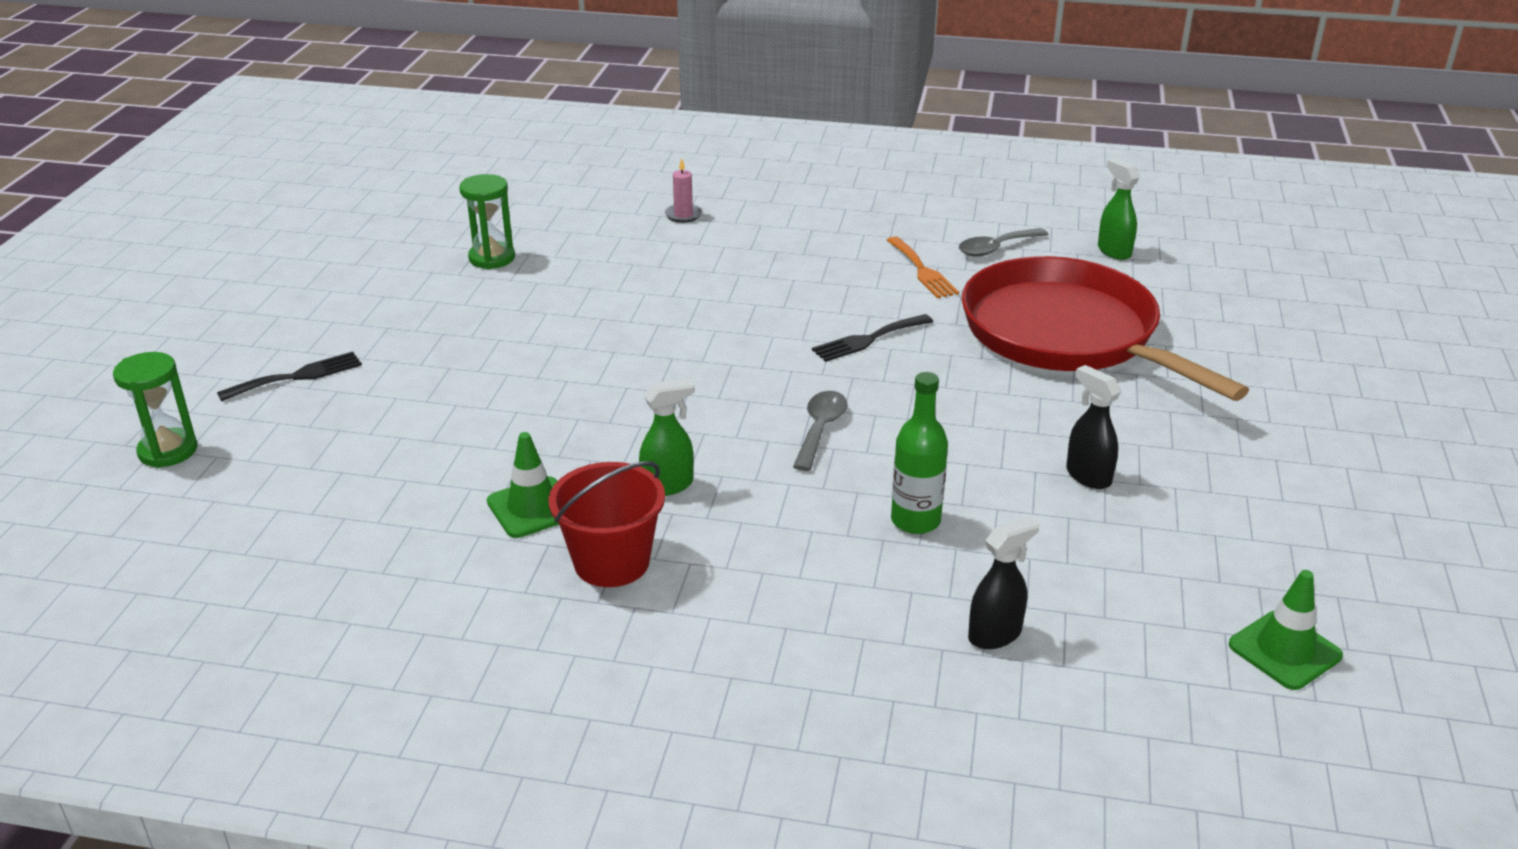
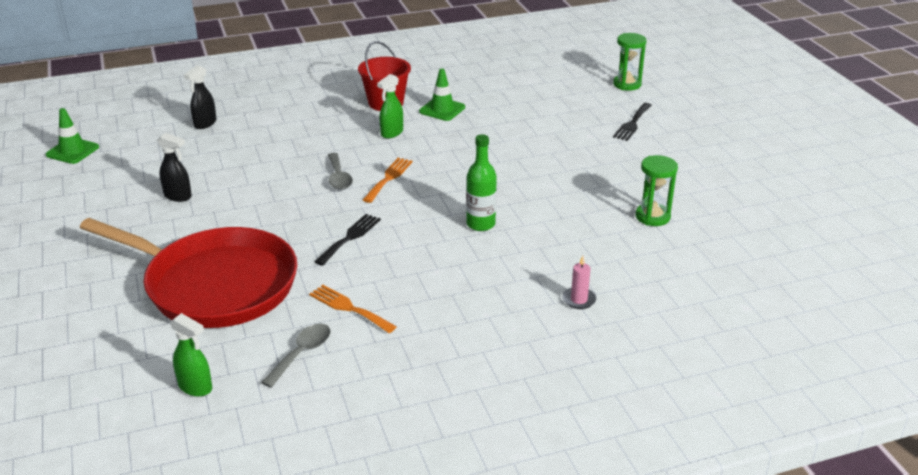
camera: 150 degrees right, 0 degrees up
green bottle [891,372,948,534] -> green bottle moved to [466,134,497,231]
none -> orange fork [363,158,413,203]

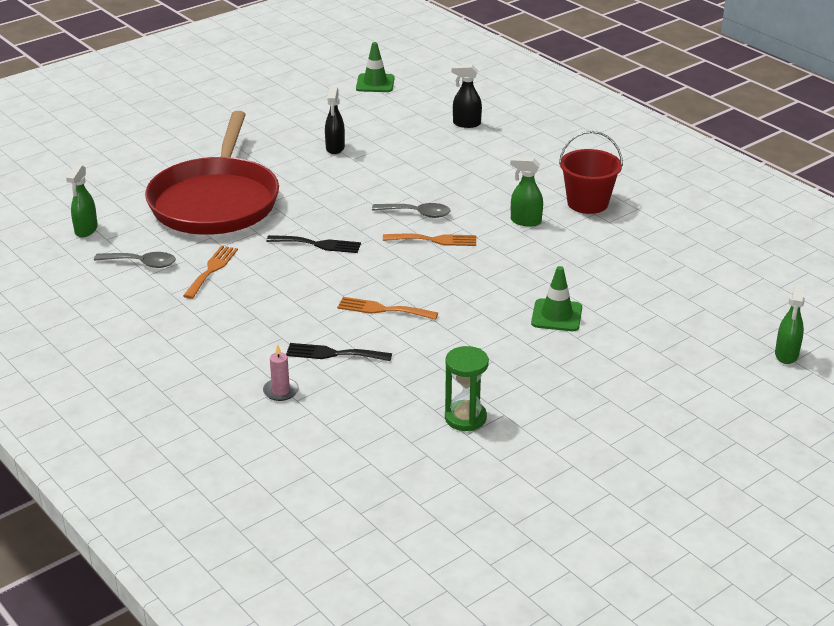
camera: 70 degrees right, 0 degrees up
grey spoon [328,153,353,190] -> grey spoon turned 135 degrees counterclockwise [372,203,451,218]
green traffic cone [419,69,465,121] -> green traffic cone moved to [531,266,582,331]
green bottle [466,134,497,231] -> orange fork [337,297,438,320]
green hourglass [613,33,646,91] -> green spray bottle [775,284,805,364]
black fork [613,103,652,141] -> black fork moved to [286,343,392,361]

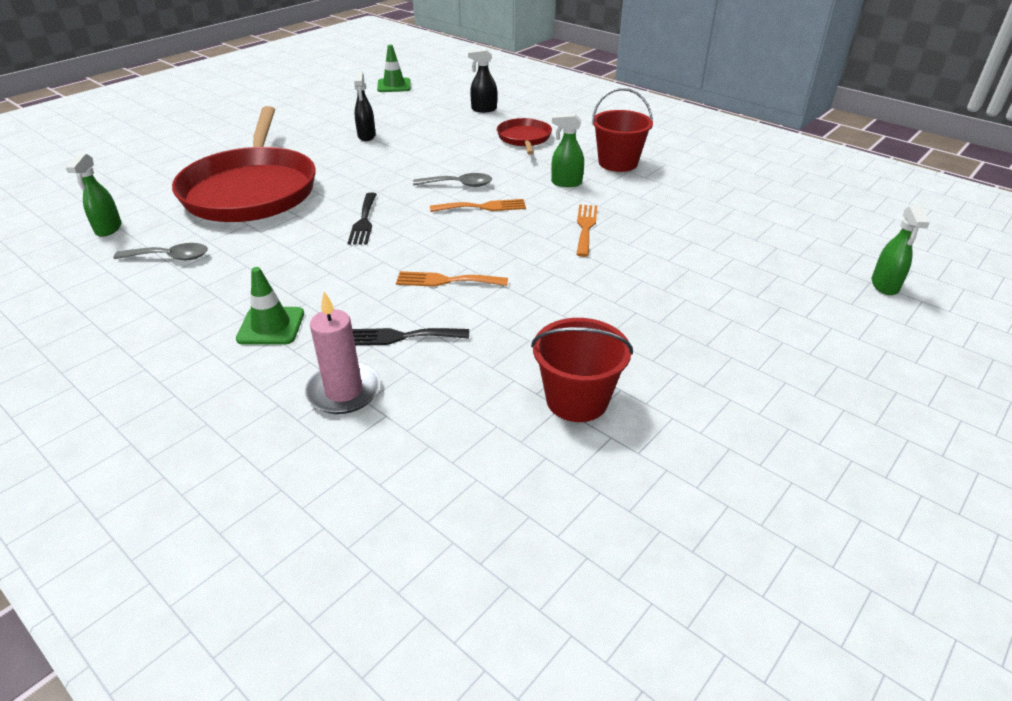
camera: 10 degrees left, 5 degrees up
orange fork [183,245,238,299] -> orange fork moved to [576,204,597,257]
pink candle [263,345,299,401] -> pink candle [305,292,381,414], size x1.69
black fork [266,235,361,253] -> black fork turned 90 degrees clockwise [348,193,377,245]
green hourglass [445,346,489,431] -> red bucket [531,318,633,422]
green traffic cone [531,266,582,331] -> green traffic cone moved to [236,267,304,345]
none -> red pan [497,118,552,155]

